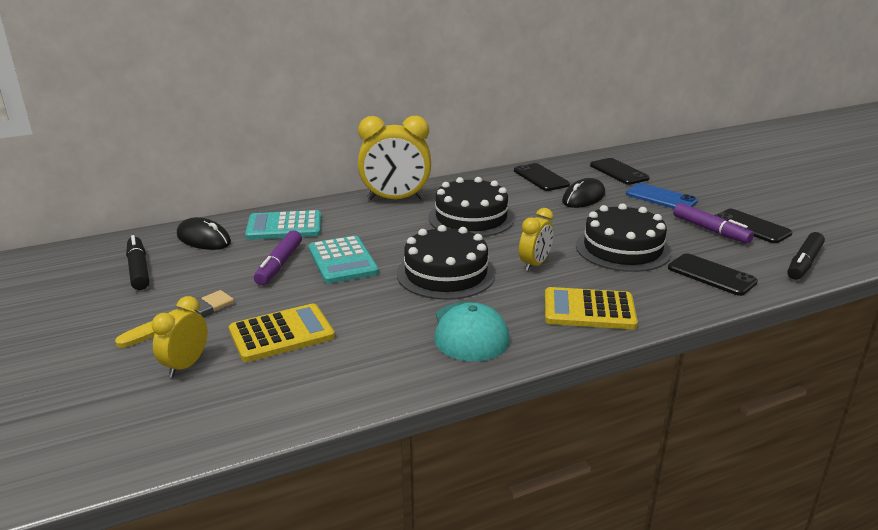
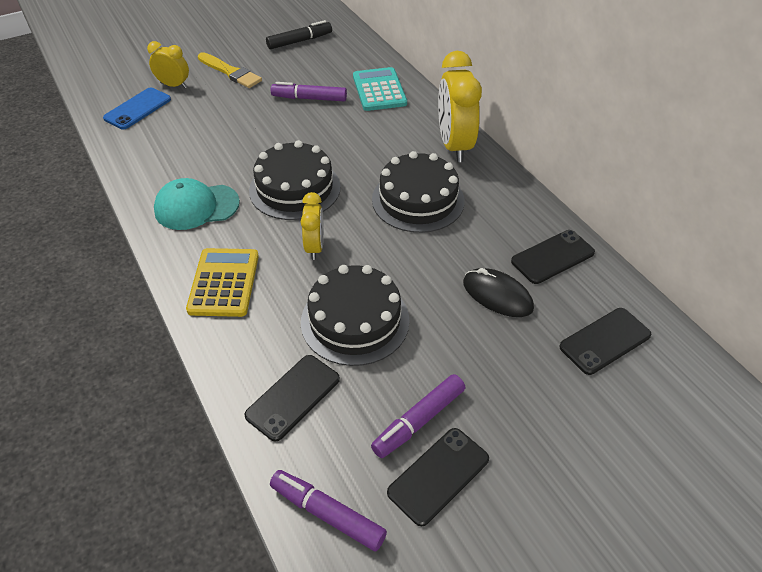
camera: 85 degrees right, 20 degrees up
black mouse [177,217,231,250] -> none
yellow calculator [229,304,335,362] -> none
turquoise calculator [309,236,379,284] -> none
yellow clock [519,208,554,271] -> yellow clock turned 120 degrees counterclockwise [301,192,324,260]
blue phone [626,183,698,209] -> blue phone moved to [103,87,171,130]
black marker [787,232,825,280] -> purple marker [270,470,387,551]

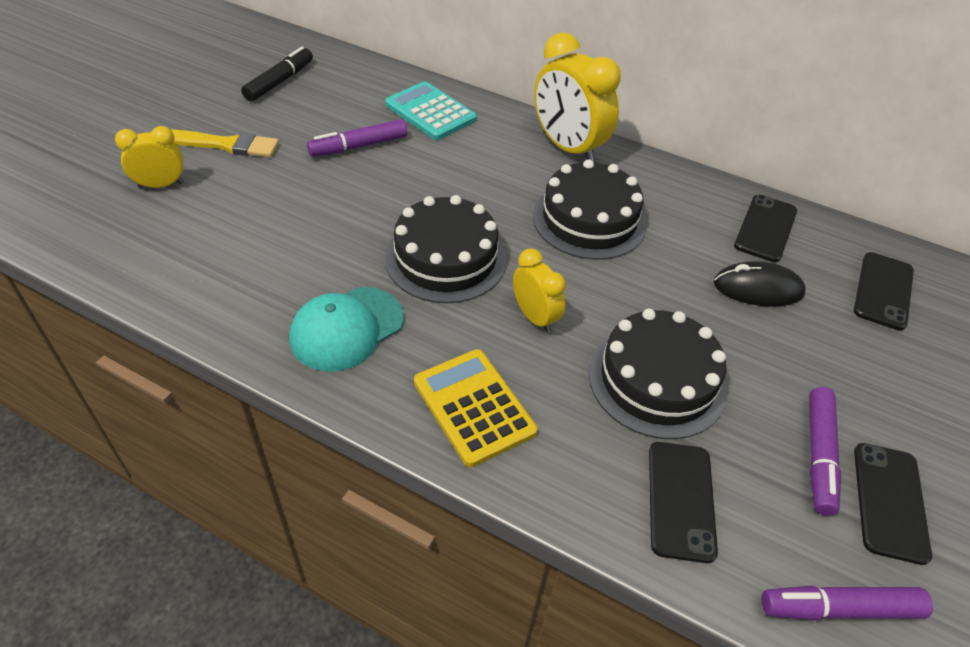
camera: 35 degrees left, 0 degrees up
blue phone [103,87,171,130] -> none

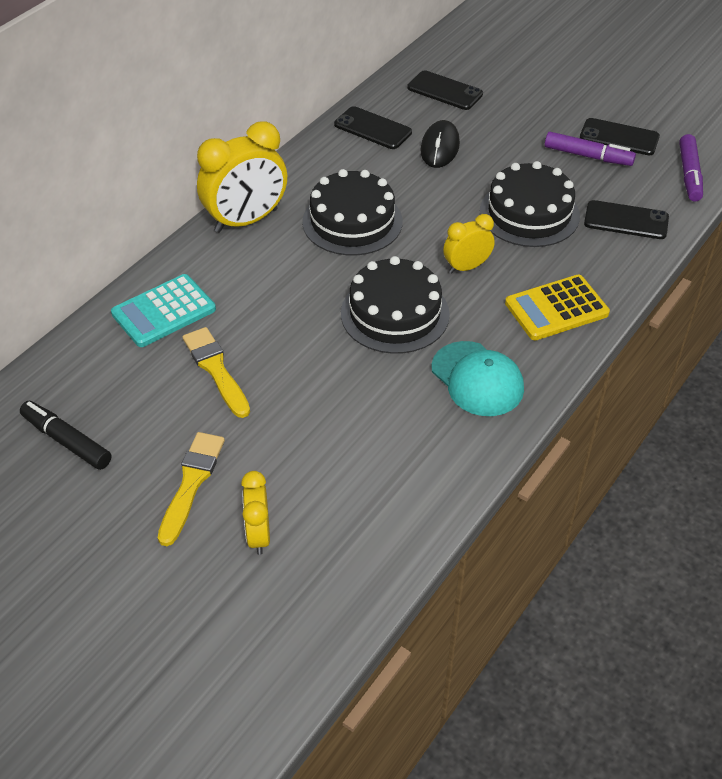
camera: 80 degrees left, 0 degrees up
purple marker [307,119,407,157] -> yellow brush [183,327,250,418]

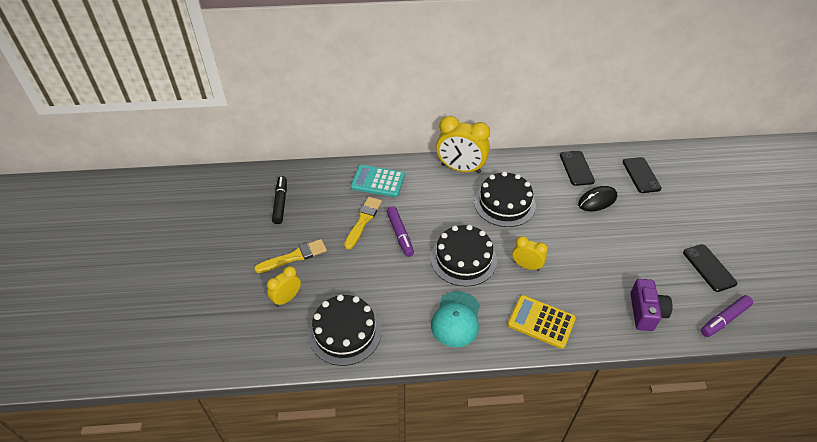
camera: 50 degrees right, 0 degrees up
black cake [480,161,580,247] -> black cake moved to [308,294,382,366]
purple marker [545,132,636,166] -> purple marker moved to [387,206,414,257]
black phone [584,200,669,239] -> purple camera [630,279,673,331]

